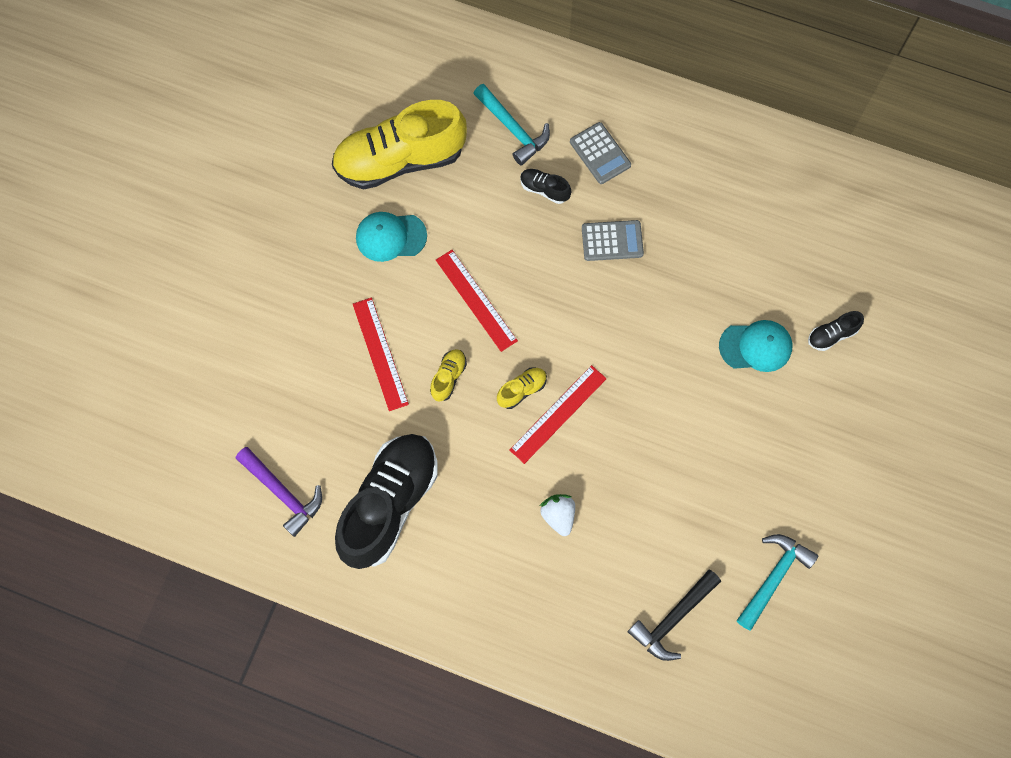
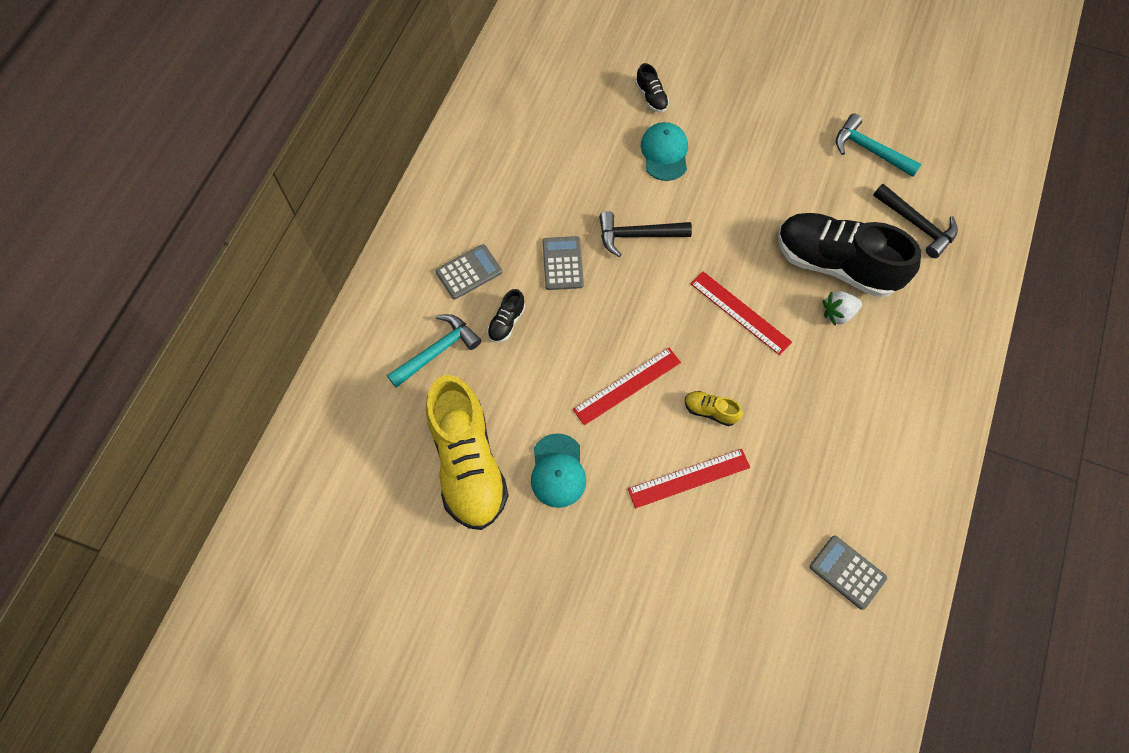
camera: 90 degrees left, 5 degrees down
purple hammer [236,447,322,537] -> grey calculator [810,535,887,610]
black shoe [335,434,438,569] -> black shoe moved to [778,213,921,298]
yellow shoe [497,367,547,409] -> none
none -> black hammer [599,211,692,257]

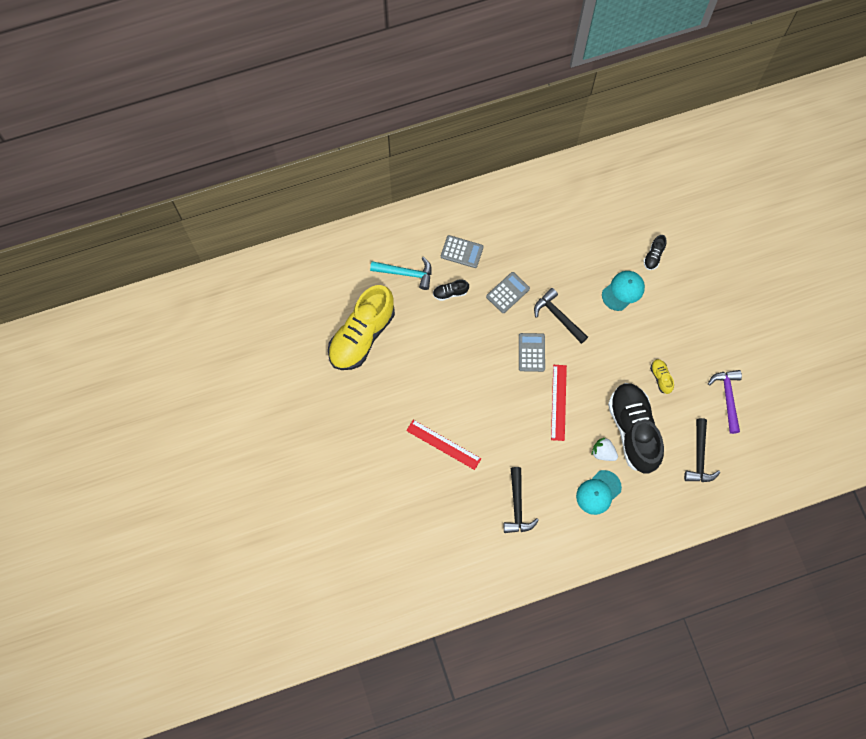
camera: 50 degrees right, 5 degrees up
turquoise cap [531,433,586,508] -> turquoise cap moved to [576,470,622,515]
red ruler [573,348,681,425] -> none
yellow shoe [685,391,743,426] -> yellow shoe moved to [650,359,674,394]
grey calculator [810,535,887,610] -> grey calculator moved to [519,333,545,372]
turquoise hammer [836,114,922,177] -> purple hammer [708,370,742,434]
none -> black hammer [504,467,539,533]

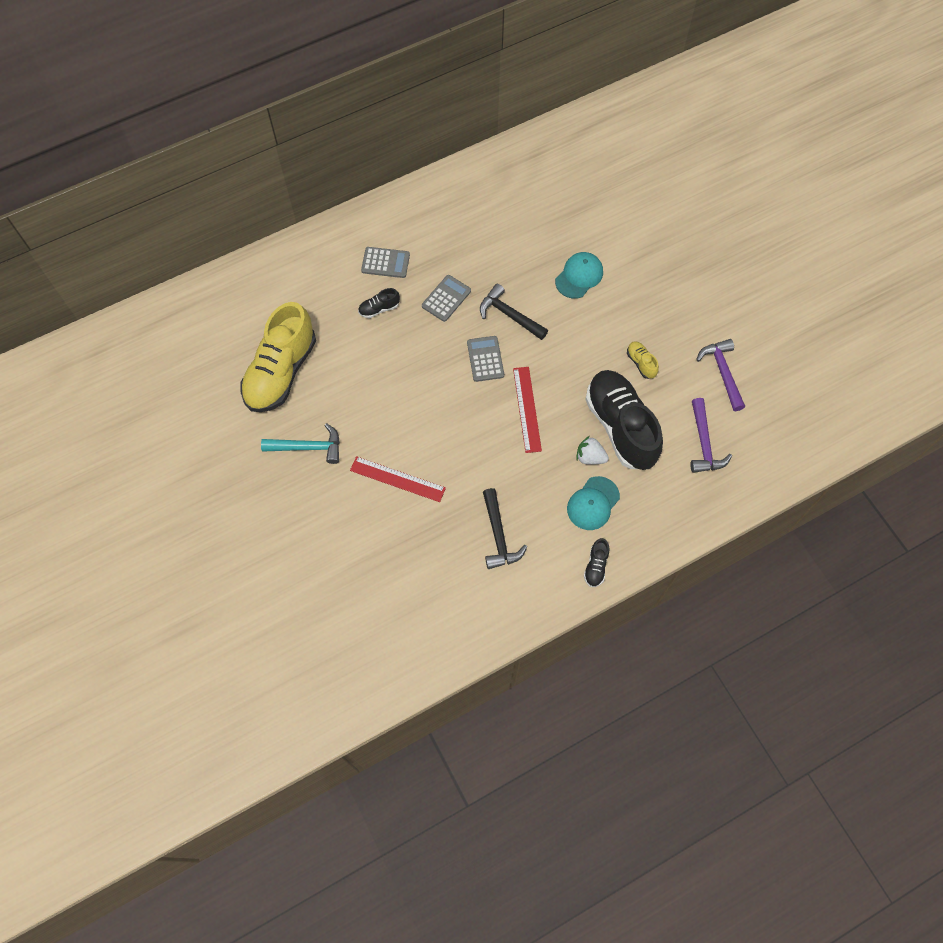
camera: 10 degrees left, 5 degrees down
turquoise hammer [370,257,432,290] -> turquoise hammer moved to [261,423,340,464]
black shoe [643,235,667,270] -> black shoe moved to [584,538,609,587]
black hammer [684,418,720,482] -> purple hammer [690,398,732,473]

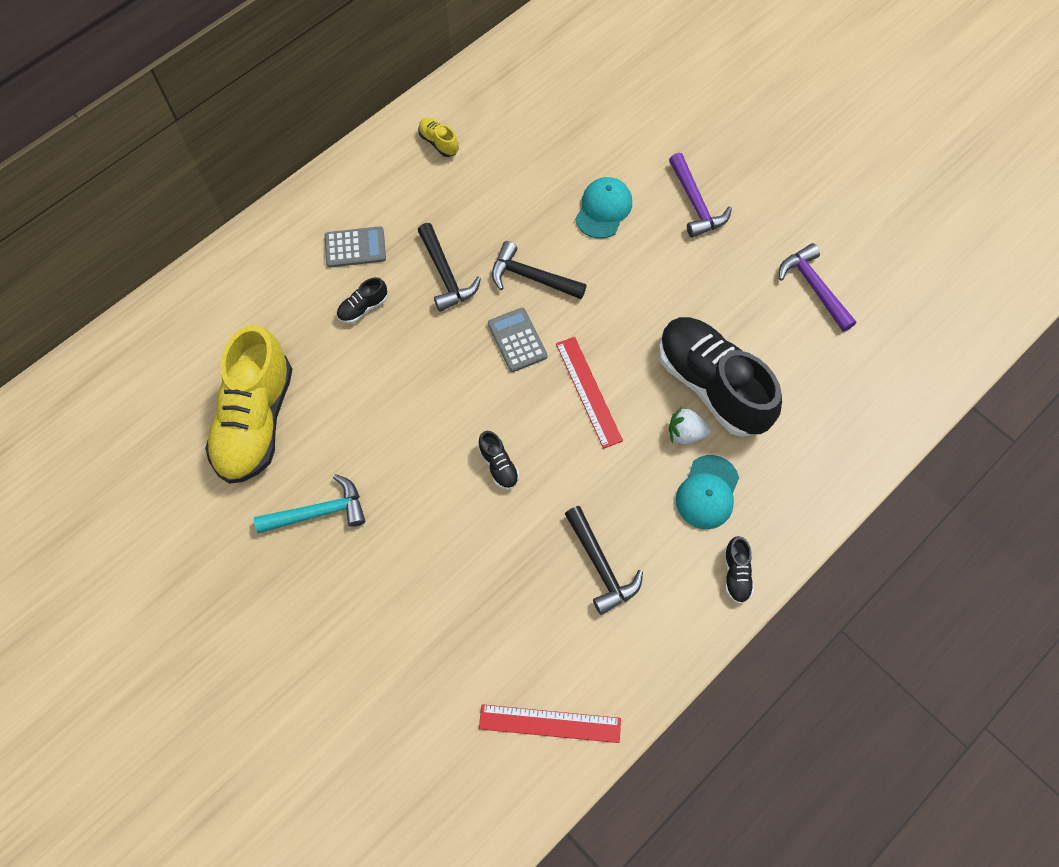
camera: 15 degrees left, 0 degrees up
red ruler [350,456,446,502] -> red ruler moved to [479,704,621,743]
grey calculator [422,275,471,322] -> black hammer [417,223,481,312]
yellow shoe [627,341,659,379] -> yellow shoe moved to [418,118,459,157]
purple hammer [690,398,732,473] -> purple hammer moved to [669,153,732,238]
none -> black shoe [478,431,519,490]

